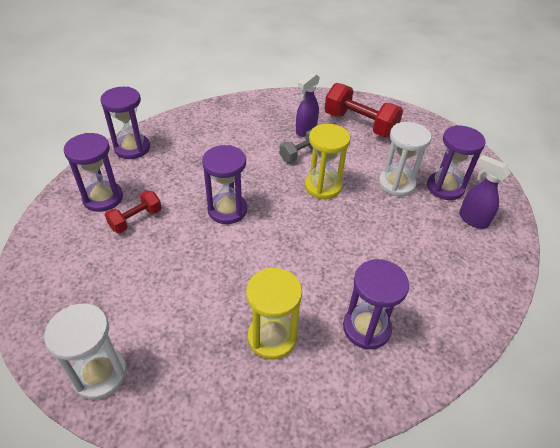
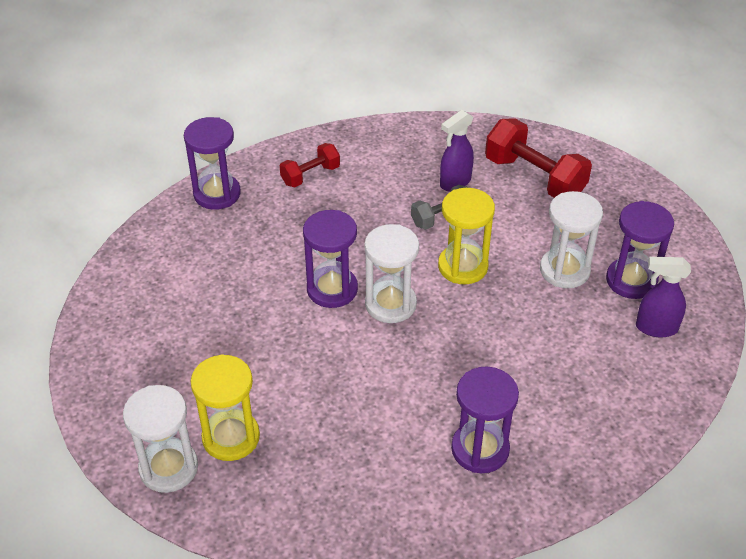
camera: 10 degrees right, 0 degrees up
purple hourglass [64,133,123,212] -> none
red dumbbell [105,190,162,233] -> red dumbbell moved to [280,143,340,187]
yellow hourglass [246,268,302,360] -> yellow hourglass moved to [191,354,260,461]
purple spray bottle [459,155,510,229] -> purple spray bottle turned 45 degrees counterclockwise [636,257,691,337]
none -> white hourglass [364,224,419,323]

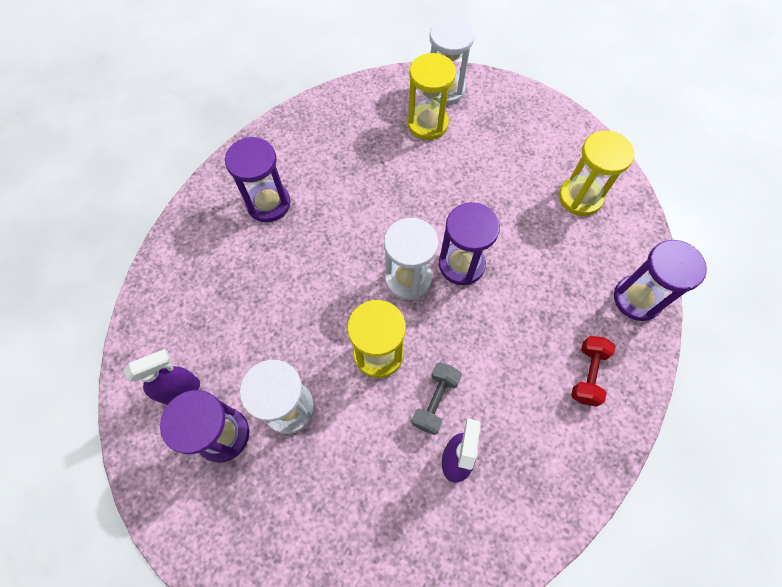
camera: 145 degrees right, 20 degrees up
red dumbbell [485,119,592,198] -> none
none -> yellow hourglass [559,131,635,216]

